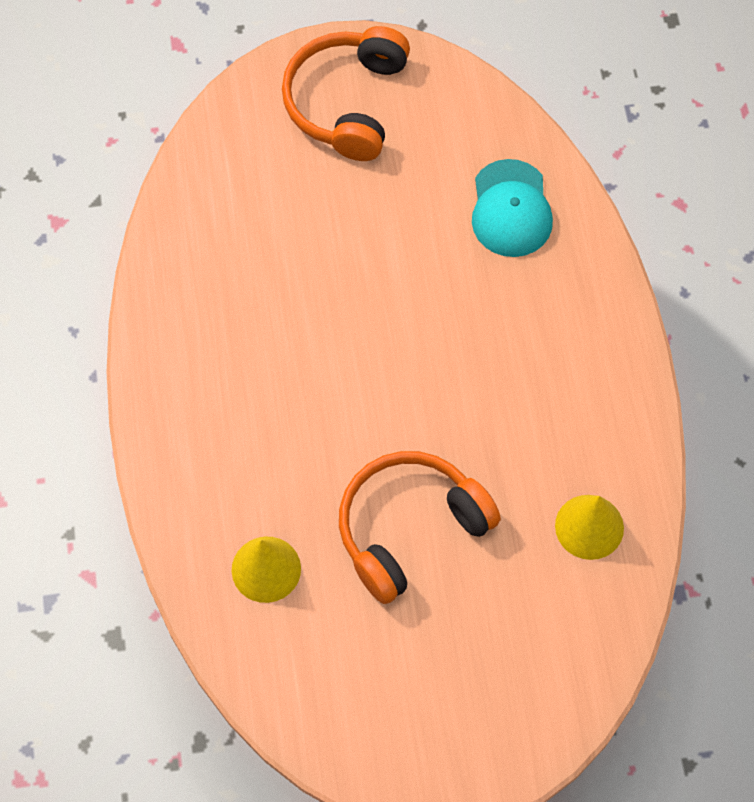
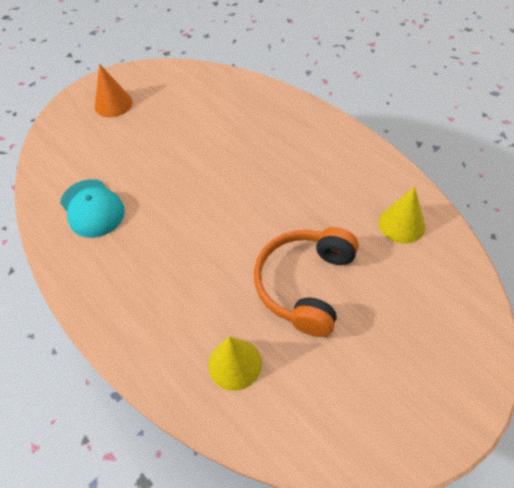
camera: 30 degrees left, 10 degrees down
orange headphones [282,26,410,161] -> orange cone [95,64,132,118]
turquoise cap [472,159,553,257] -> turquoise cap moved to [60,179,125,238]

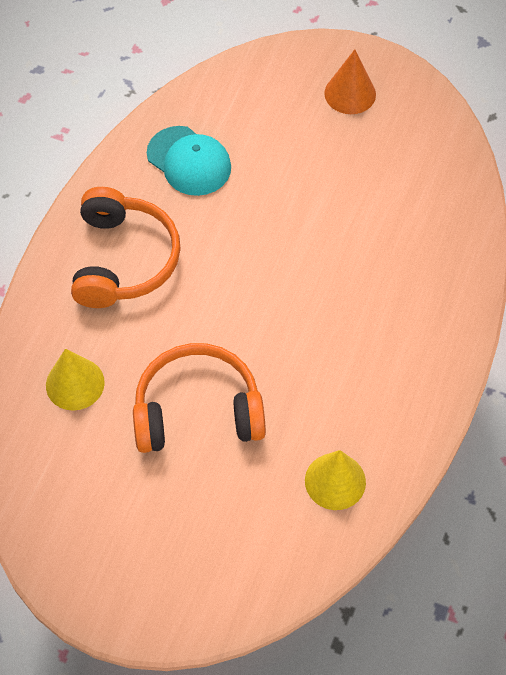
camera: 60 degrees right, 5 degrees up
turquoise cap [60,179,125,238] -> turquoise cap turned 75 degrees counterclockwise [147,126,231,196]
none -> orange headphones [71,187,181,308]

